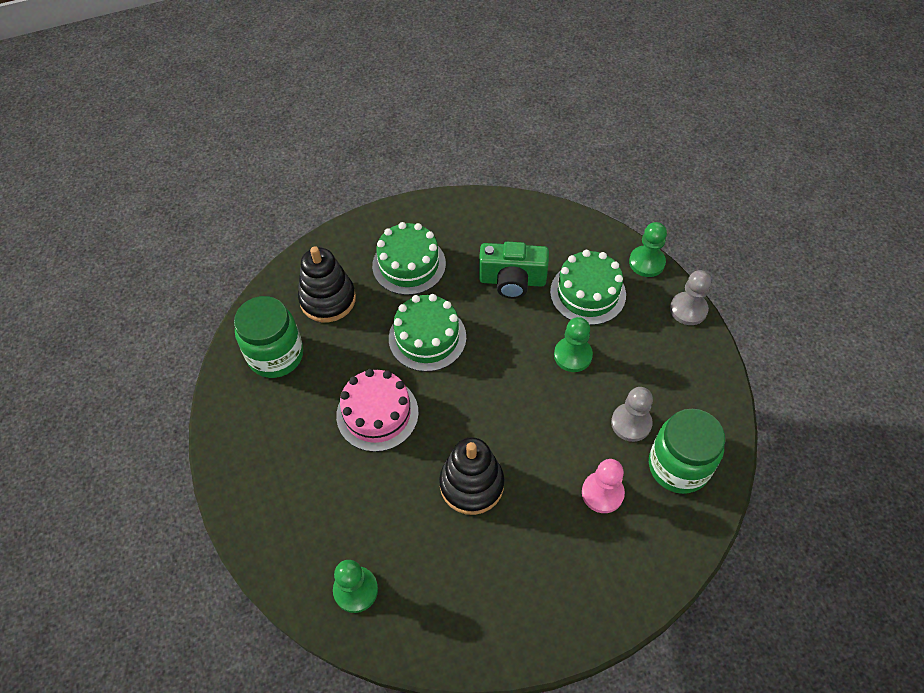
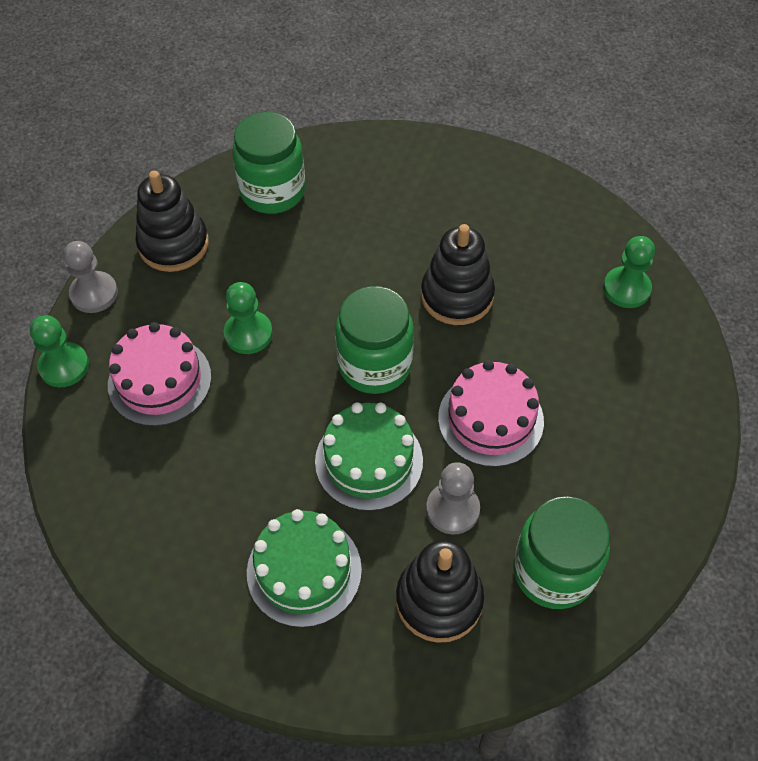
camera: 140 degrees left, 0 degrees up
green camera [479,242,549,299] -> none
green cake [550,250,626,325] -> pink cake [108,322,211,426]
pink pawn [582,459,625,513] -> none
grey pawn [611,387,653,442] -> grey pawn moved to [426,462,480,534]
none -> black stacking toy [135,171,209,272]
none -> green jar [335,286,414,394]

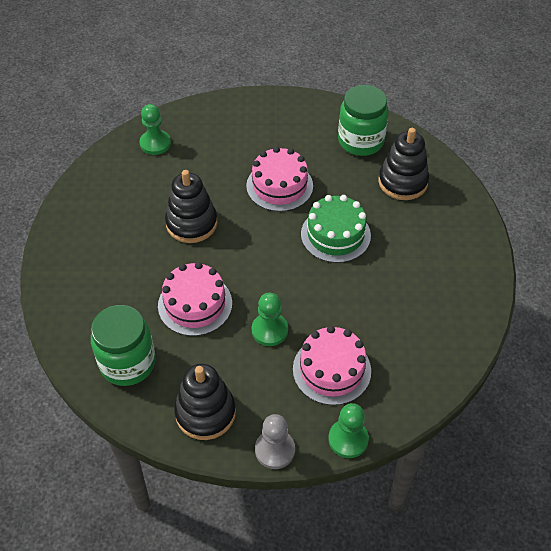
camera: 110 degrees left, 5 degrees down
green cake [247,509,362,628] -> none
green jar [335,286,414,394] -> none
grey pawn [426,462,480,534] -> none
none -> pink cake [158,262,232,336]

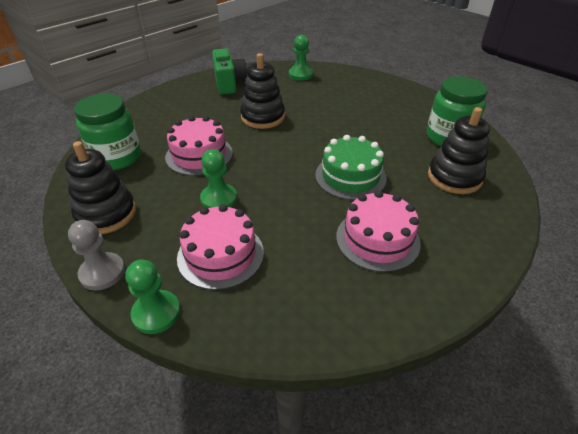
camera: 45 degrees right, 10 degrees down
pink cake [246,147,313,212] -> pink cake moved to [336,191,421,272]
none -> green camera [212,49,247,95]

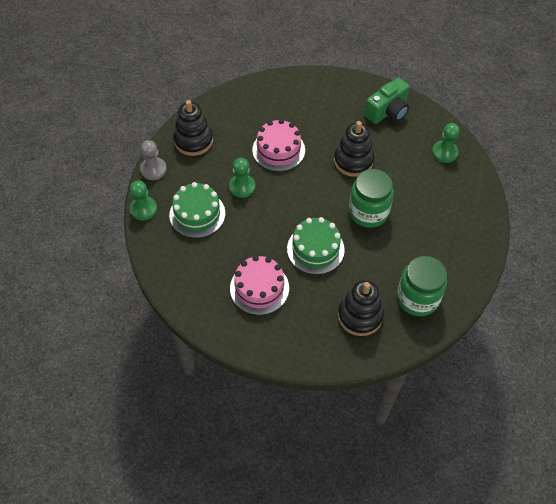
camera: 60 degrees right, 15 degrees up
green jar [74,94,141,170] -> green jar moved to [349,169,394,228]
pink cake [177,204,264,290] -> green cake [169,182,225,238]

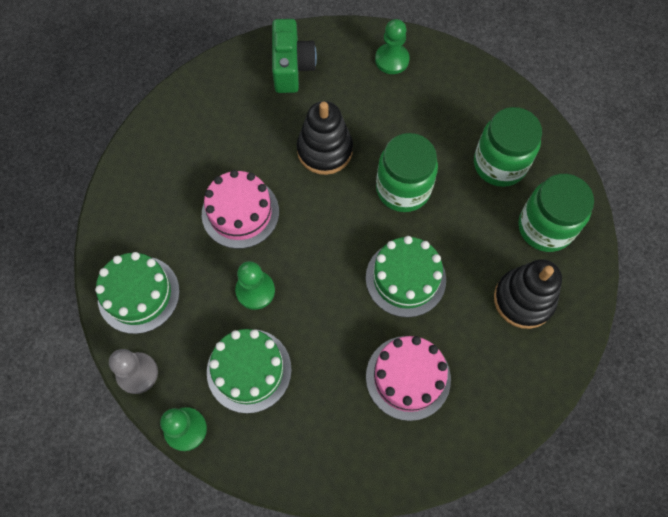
camera: 50 degrees left, 10 degrees up
black stacking toy [173,100,213,156] -> green cake [95,252,180,334]
none -> green jar [474,107,542,187]

